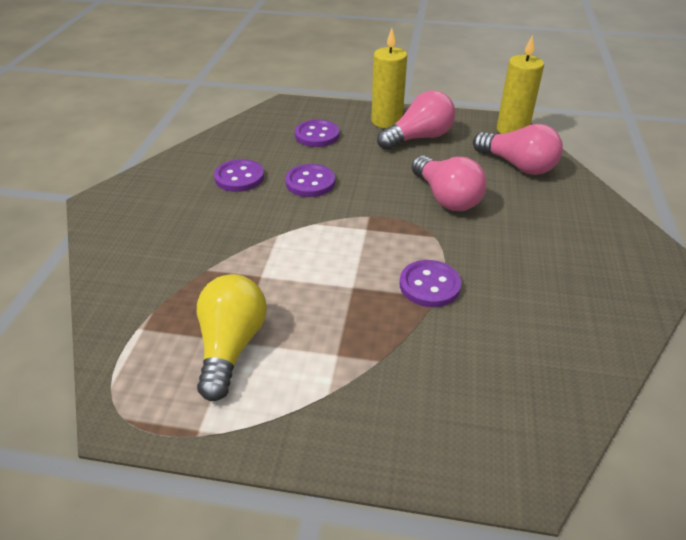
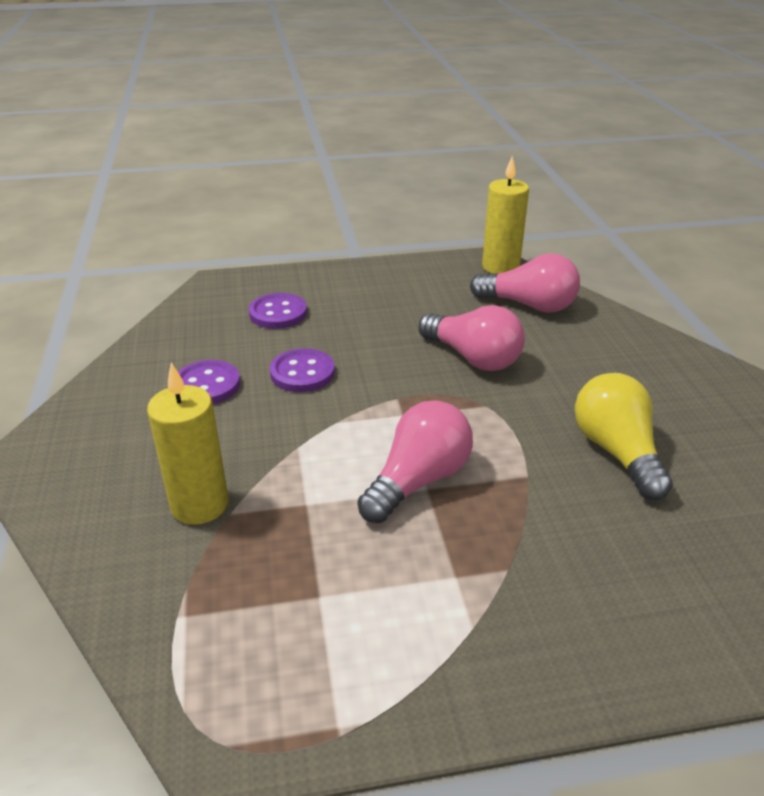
camera: 20 degrees left, 5 degrees down
yellow light bulb [197,274,267,401] -> yellow light bulb moved to [575,373,673,500]
yellow candle [371,28,407,128] -> yellow candle moved to [147,363,228,525]
pink light bulb [377,90,455,150] -> pink light bulb moved to [357,400,473,523]
purple button [400,260,462,307] -> none

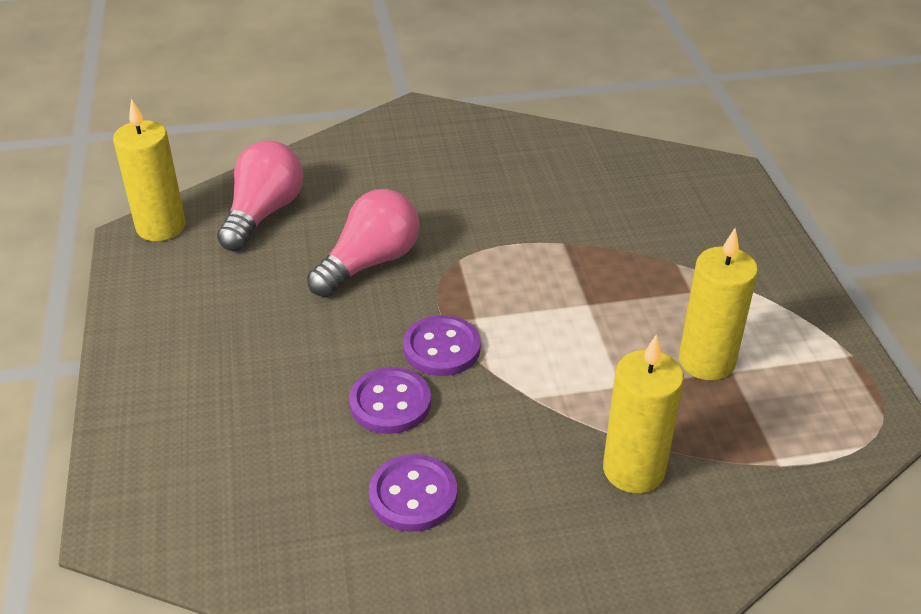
camera: 90 degrees left, 5 degrees up
purple button [249,293,307,329] -> purple button moved to [403,315,481,376]
pink light bulb [357,400,473,523] -> none
yellow light bulb [575,373,673,500] -> none
none -> yellow candle [679,228,758,381]

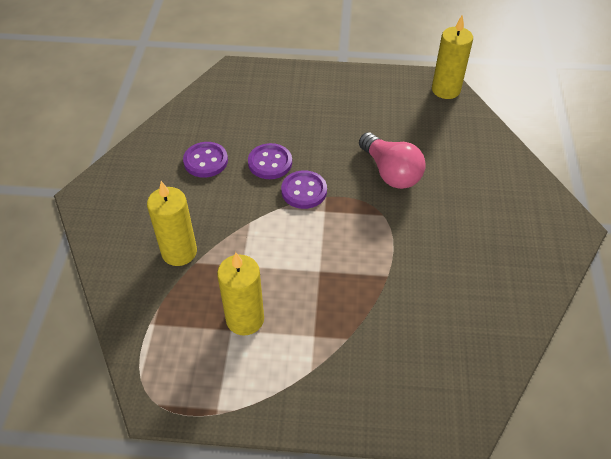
camera: 105 degrees right, 10 degrees up
pink light bulb [217,140,304,251] -> none

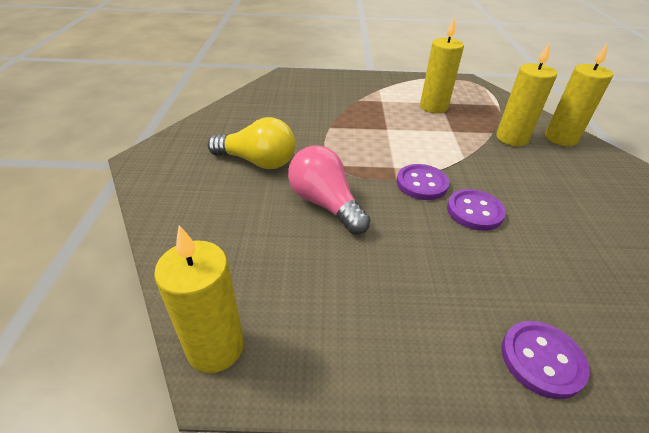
camera: 175 degrees right, 10 degrees down
purple button [183,142,228,178] -> purple button moved to [501,321,590,399]
none -> yellow light bulb [208,117,295,169]
none -> yellow candle [545,43,613,146]

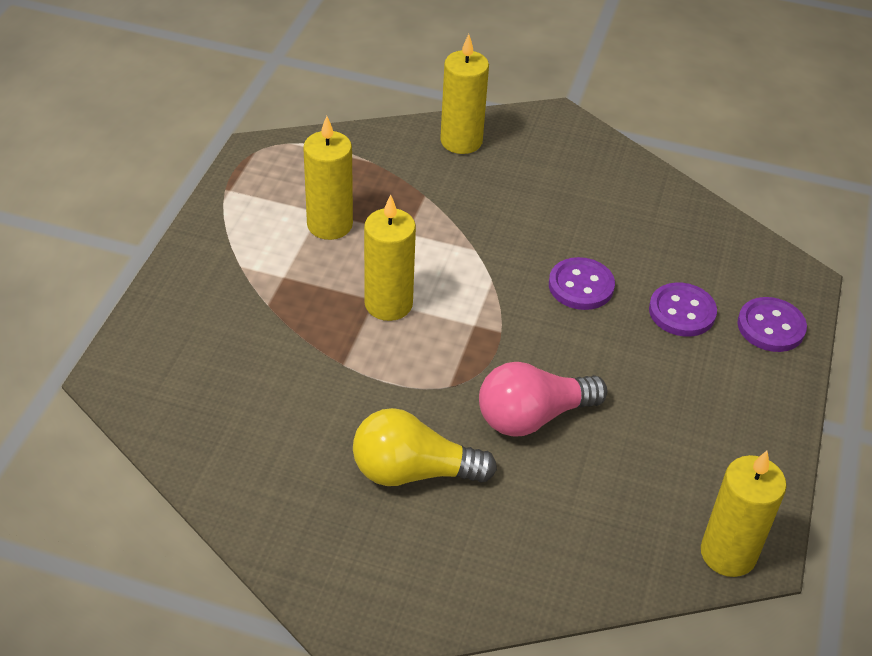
camera: 75 degrees left, 5 degrees up
yellow light bulb [208,117,295,169] -> yellow light bulb turned 120 degrees counterclockwise [353,408,497,486]
purple button [397,164,449,200] -> purple button moved to [649,283,717,337]
yellow candle [496,42,557,146] -> yellow candle moved to [364,195,416,321]

